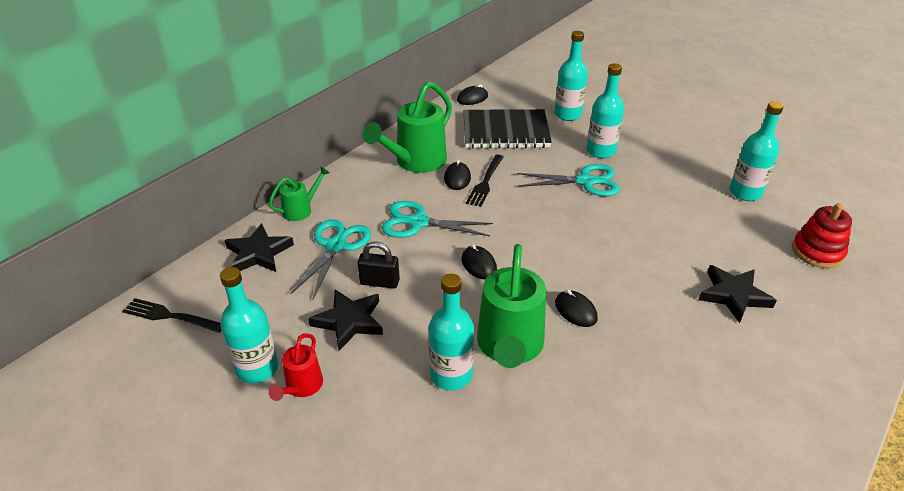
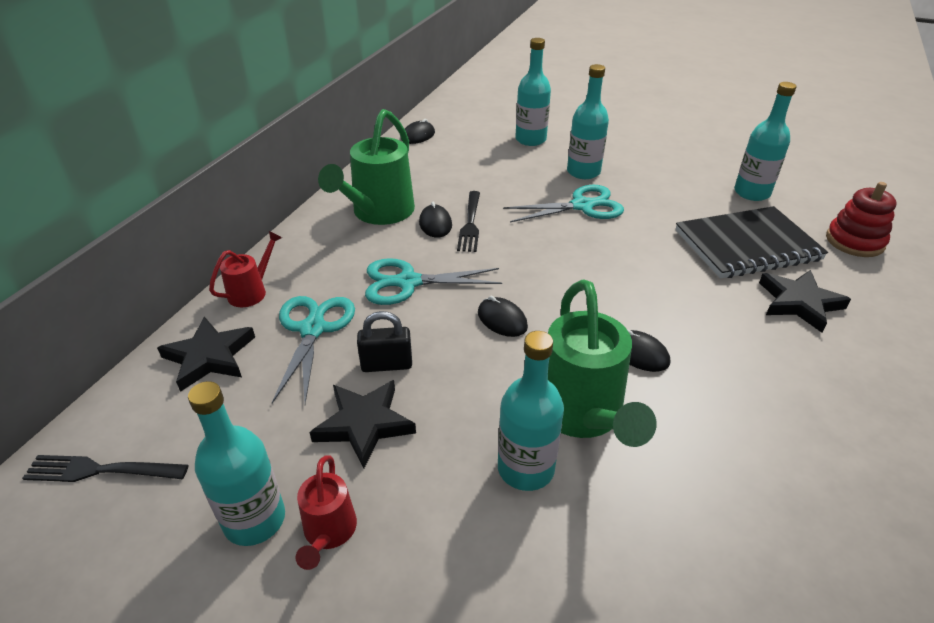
camera: 15 degrees left, 0 degrees up
green watering can [269,167,330,221] -> red watering can [209,231,282,307]
black notebook [463,109,552,149] -> black notebook moved to [676,206,828,279]

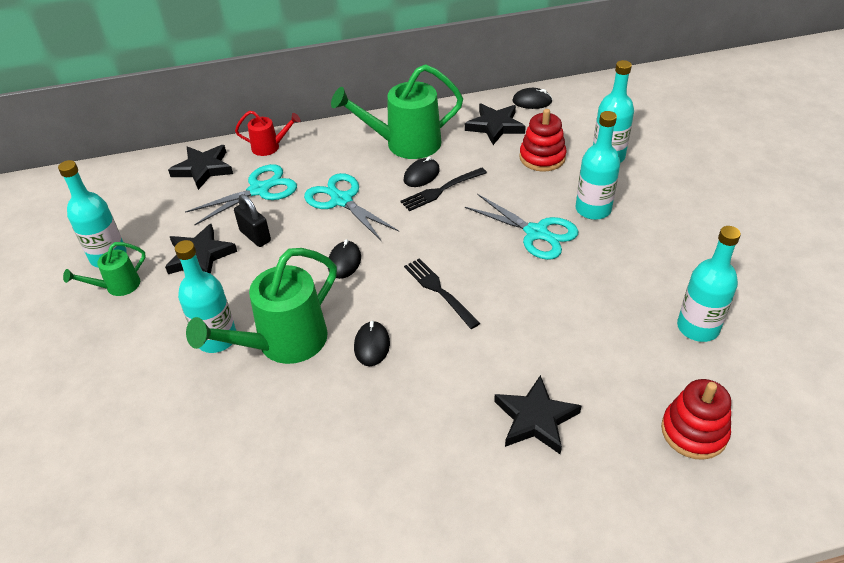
camera: 55 degrees right, 5 degrees up
black fork [22,455,188,482] -> black fork moved to [404,258,480,329]
red watering can [295,456,357,570] -> green watering can [63,242,146,296]
black notebook [676,206,828,279] -> none
none -> black star [465,104,526,145]
none -> red stacking toy [519,109,567,172]

